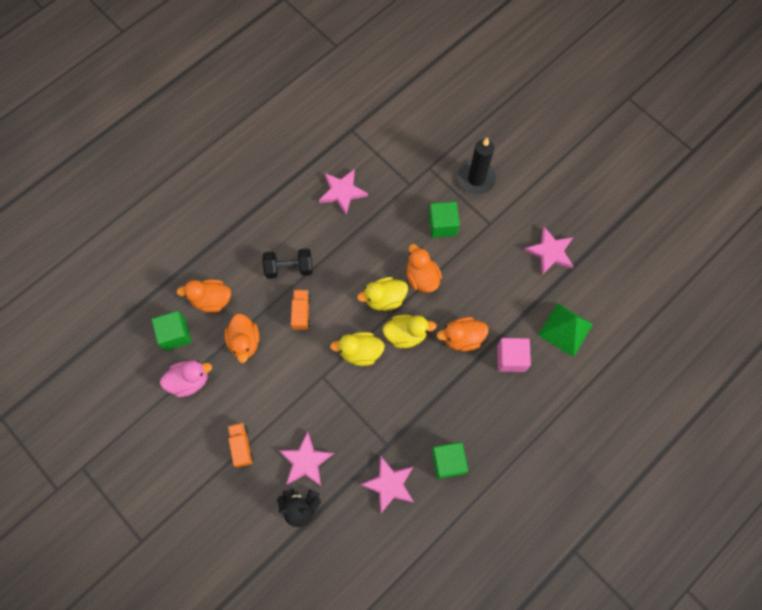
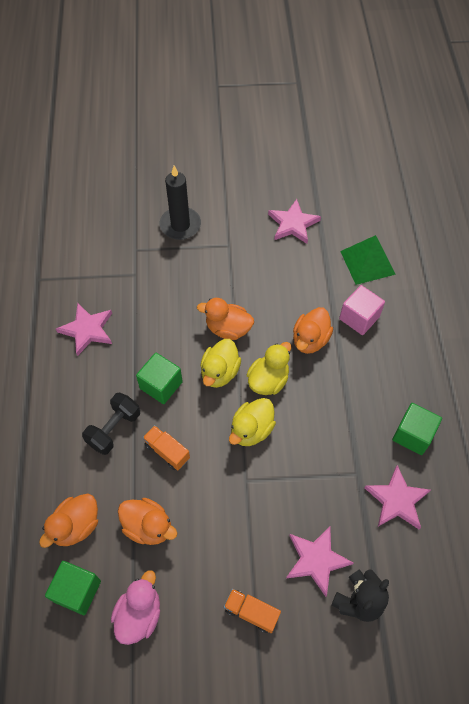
camera: 50 degrees left, 10 degrees down
green cube [429,201,460,238] -> green cube moved to [136,353,183,404]

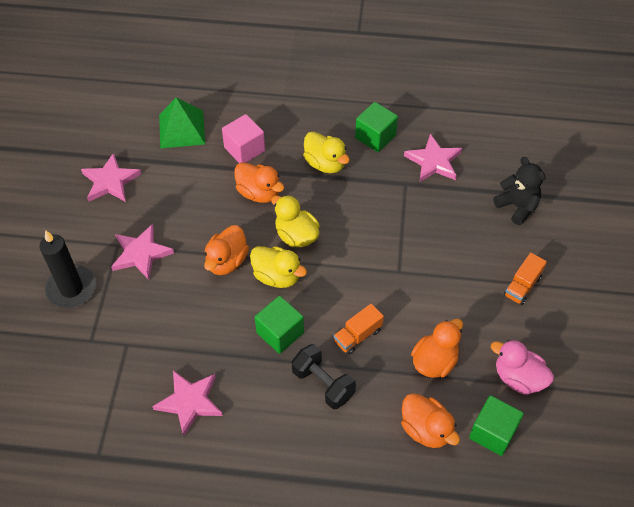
camera: 80 degrees left, 5 degrees down
yellow duck [229,398,276,446] -> yellow duck moved to [303,132,350,173]
pink star [286,526,353,597] -> pink star moved to [111,224,174,280]

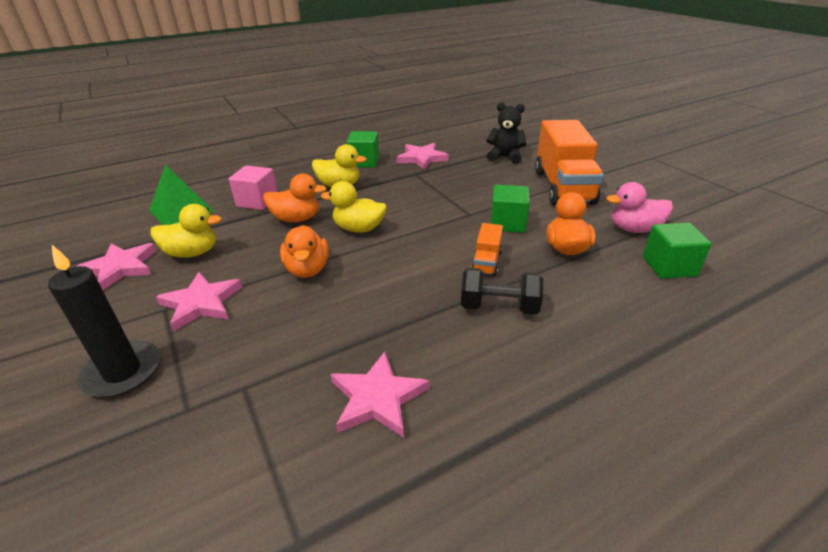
camera: 35 degrees left, 20 degrees down
yellow duck [250,246,307,288] -> yellow duck moved to [151,204,222,258]
green cube [255,296,304,354] -> green cube moved to [491,185,530,233]
orange duck [401,393,460,448] -> none
orange truck [504,253,547,305] -> orange truck [535,120,604,205], size x2.25

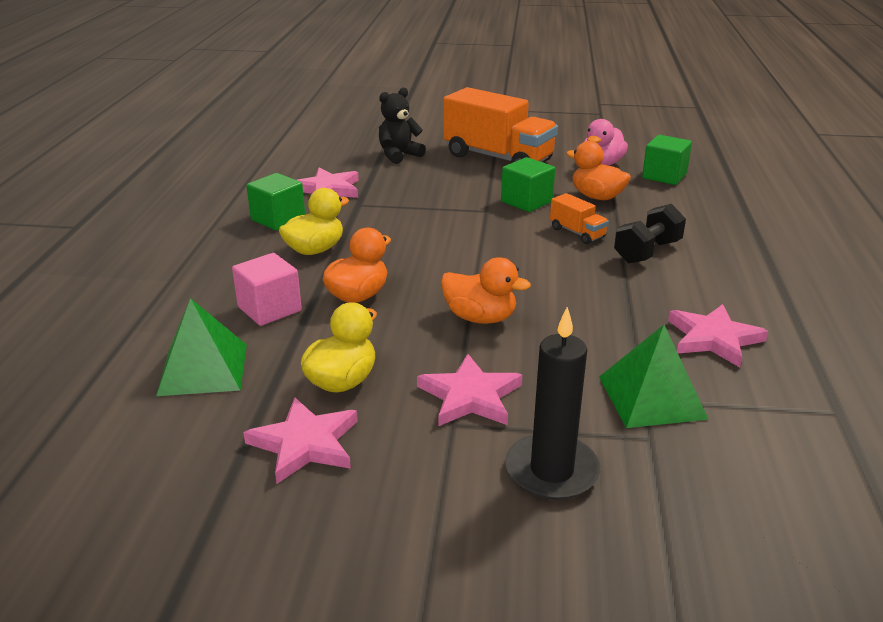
camera: 55 degrees left, 5 degrees down
yellow duck [321,181,387,233] -> none
none -> green pyramid [599,325,709,428]

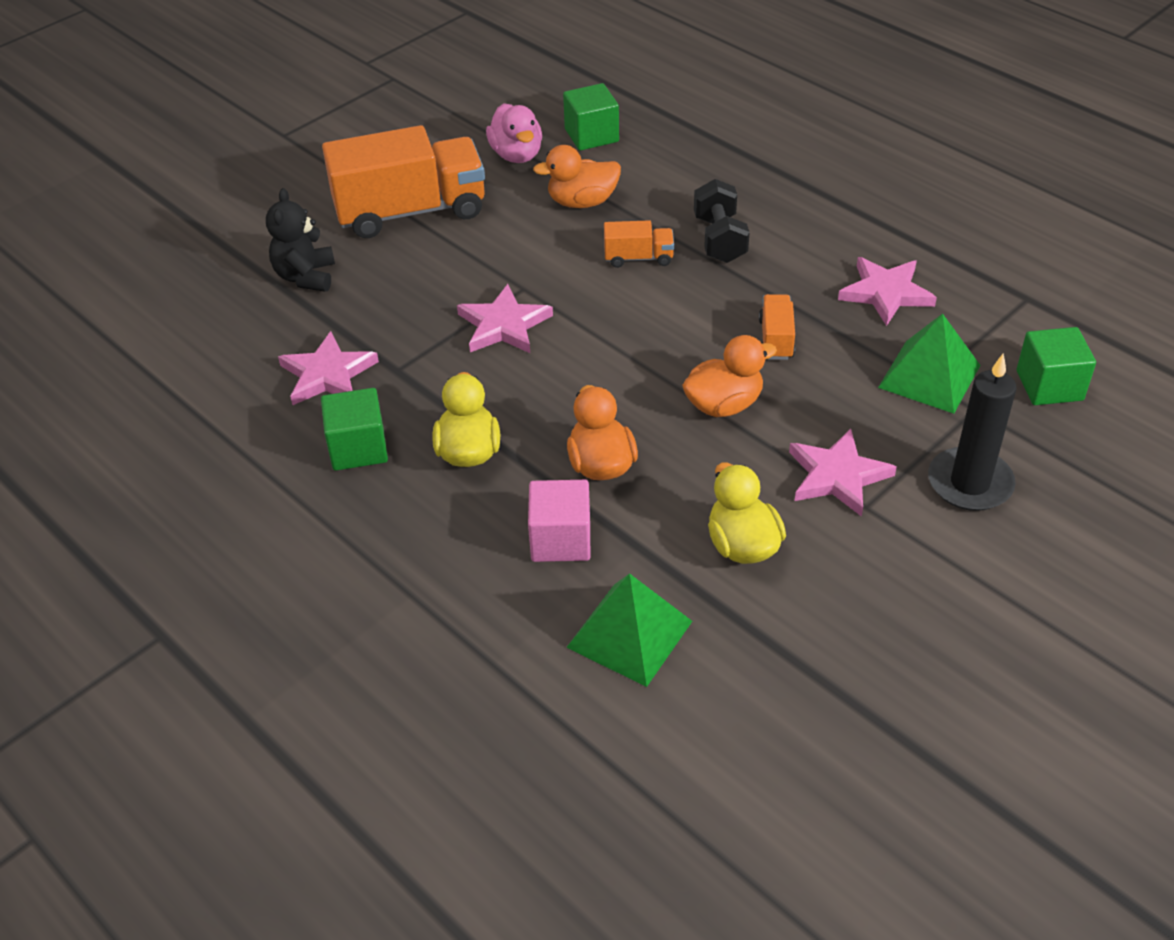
camera: 50 degrees left, 15 degrees up
pink star [243,397,358,484] -> pink star moved to [457,284,553,353]
green cube [501,157,555,212] -> green cube moved to [1017,327,1096,405]
none -> orange truck [759,294,795,360]

